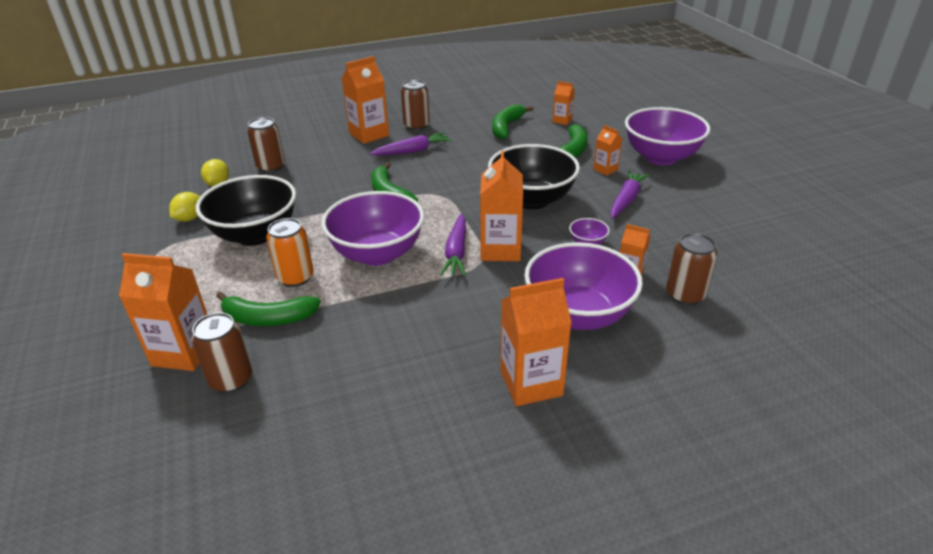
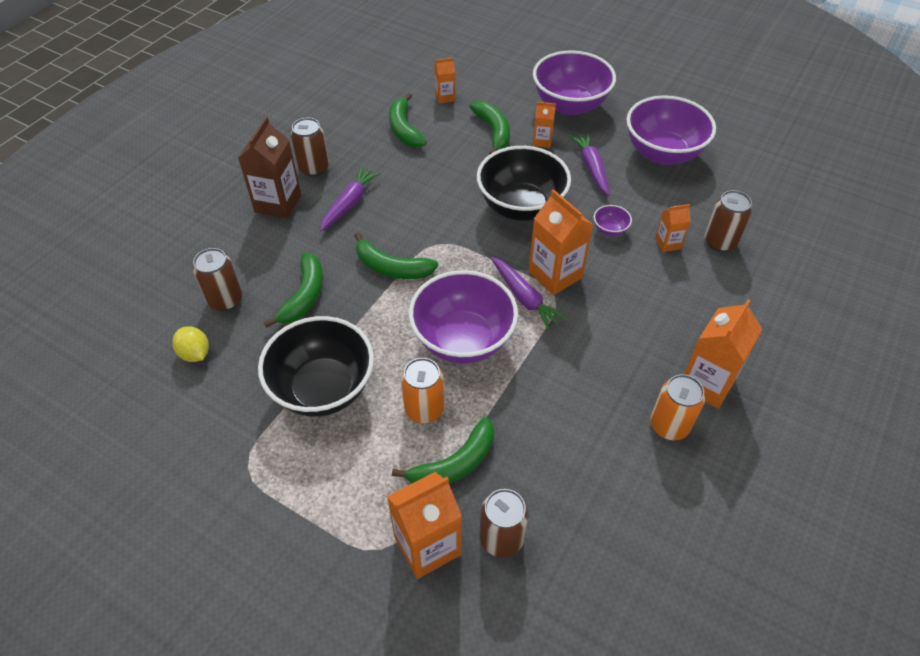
camera: 40 degrees left, 15 degrees up
yellow lemon [169,192,201,222] -> none
orange carton [342,56,389,144] -> brown carton [238,117,301,219]
purple bowl [524,242,643,330] -> purple bowl moved to [627,95,716,165]
none -> green banana [264,253,323,328]
none -> orange can [650,374,705,440]

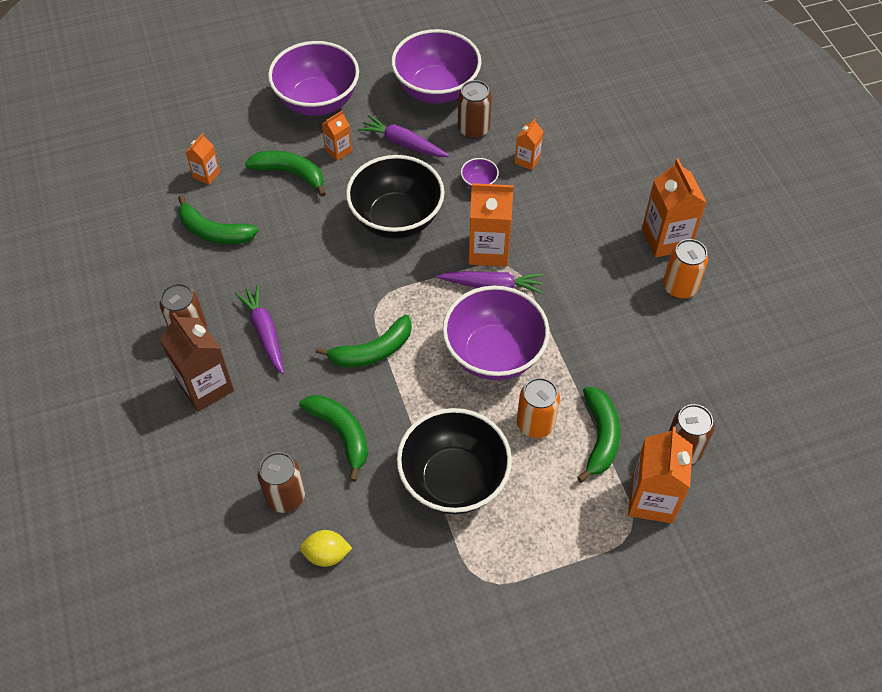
camera: 50 degrees left, 5 degrees up
brown can [704,190,752,252] -> brown can moved to [458,80,492,139]

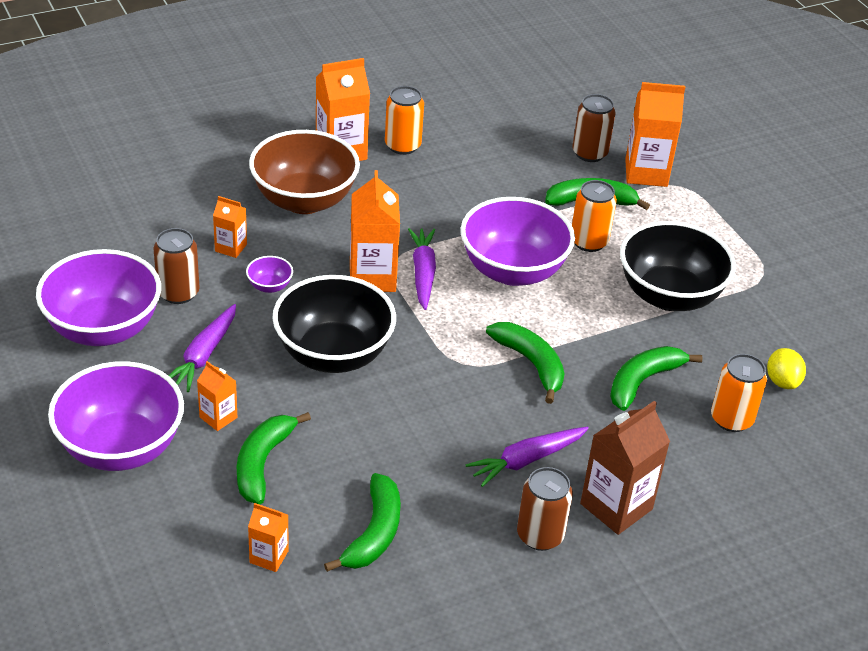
camera: 100 degrees left, 15 degrees down
brown can [257,452,305,513] -> orange can [711,354,767,432]
none -> brown bowl [249,130,360,214]

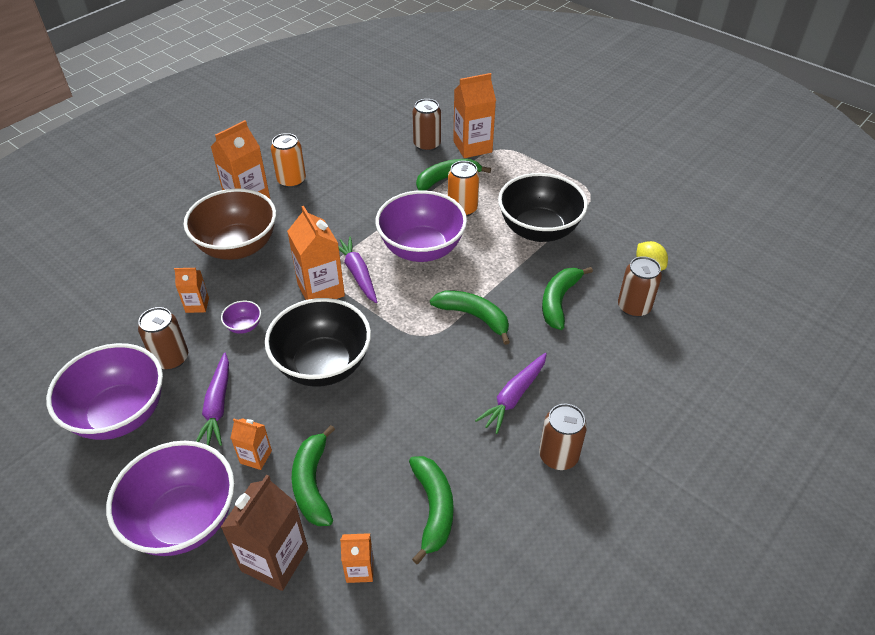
camera: 20 degrees left, 5 degrees up
brown carton [580,401,670,535] -> brown carton moved to [221,475,308,591]
orange can [711,354,767,432] -> brown can [618,256,662,317]

